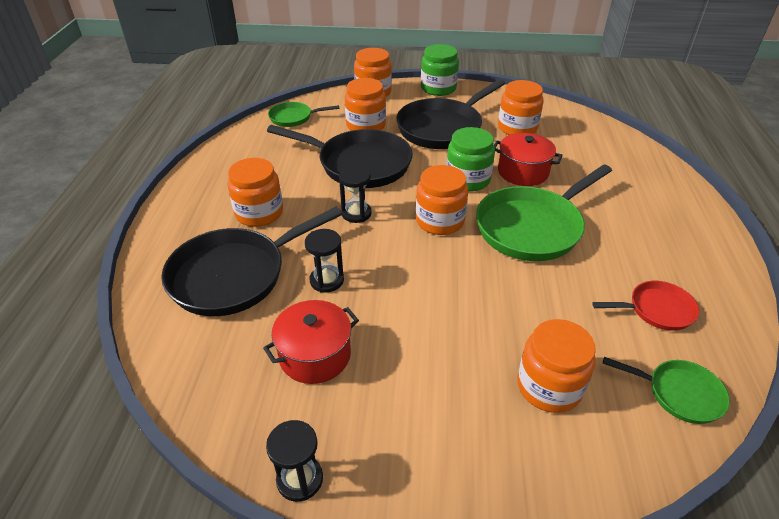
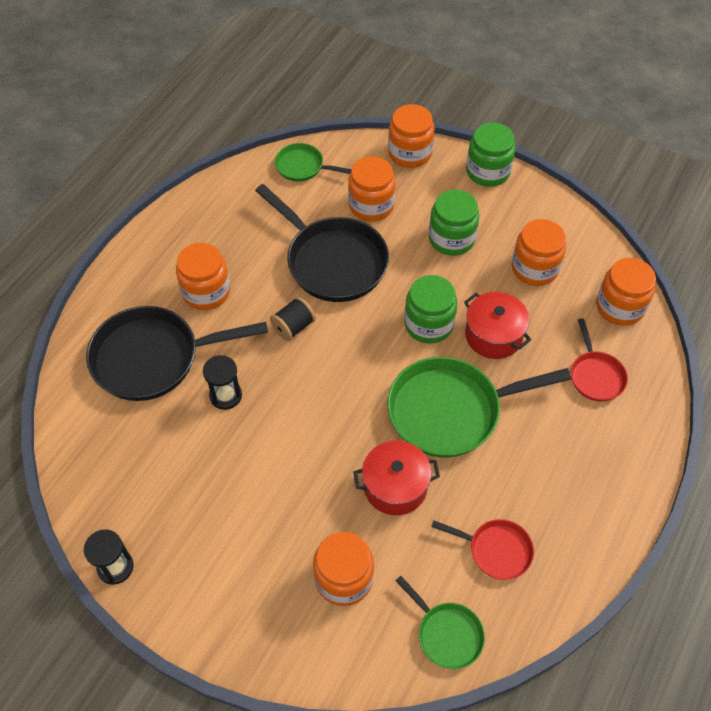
camera: 25 degrees right, 15 degrees up
red pot [263,300,359,384] -> red pot moved to [353,441,440,515]
black hourglass [339,166,372,223] -> black spool [270,297,316,341]
black pan [396,79,505,149] -> green jar [429,190,480,256]
orange jar [416,165,468,235] -> orange jar moved to [596,258,656,326]
none -> red pan [571,318,628,401]

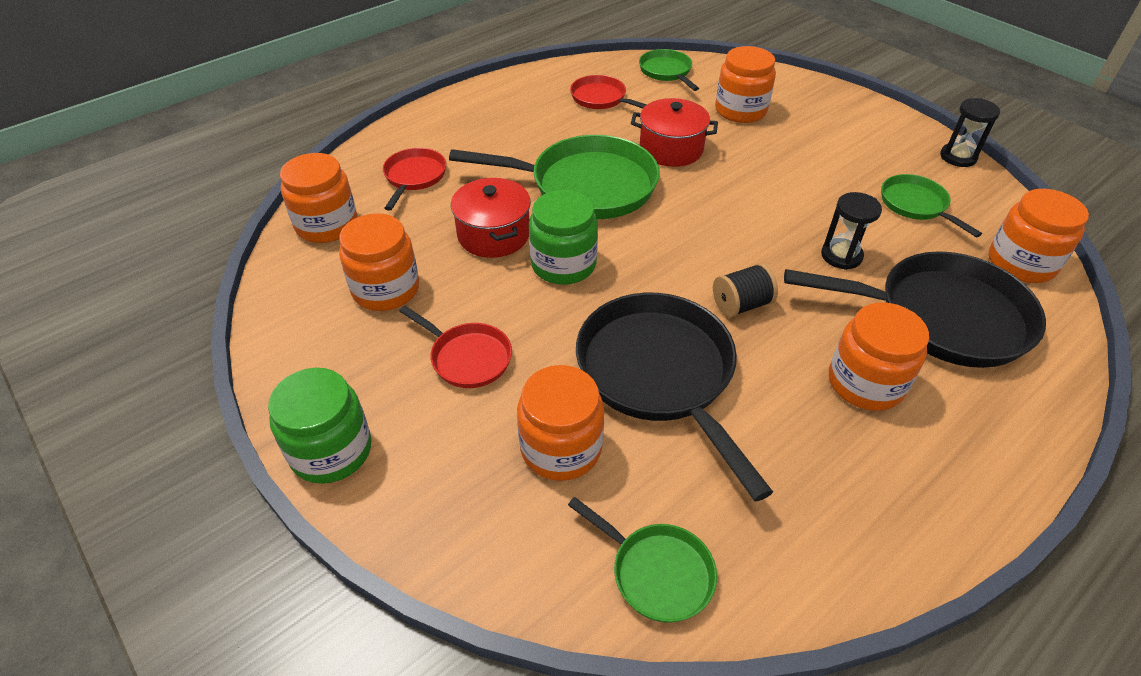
camera: 160 degrees left, 10 degrees down
orange jar [388,104,435,168] -> orange jar moved to [989,189,1089,283]
green jar [429,190,480,256] -> red pan [399,306,512,388]
none -> green pan [881,174,982,237]

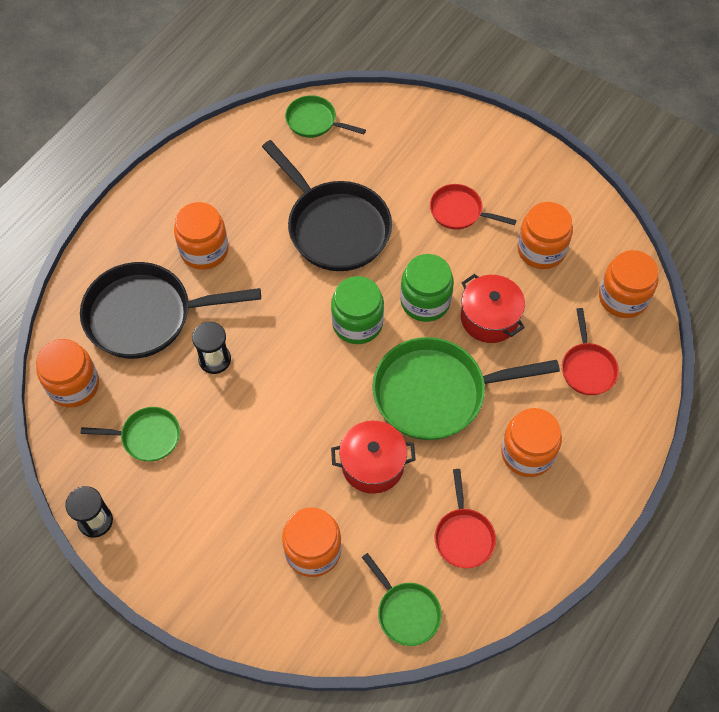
camera: 165 degrees right, 15 degrees up
green jar [268,368,371,484] -> green jar moved to [331,276,384,344]
orange jar [517,365,604,481] -> orange jar moved to [501,408,562,477]
red pan [570,75,647,109] -> red pan turned 60 degrees clockwise [435,469,496,568]
black spool [713,263,778,317] -> none
green pan [881,174,982,237] -> green pan turned 45 degrees counterclockwise [81,407,180,462]

